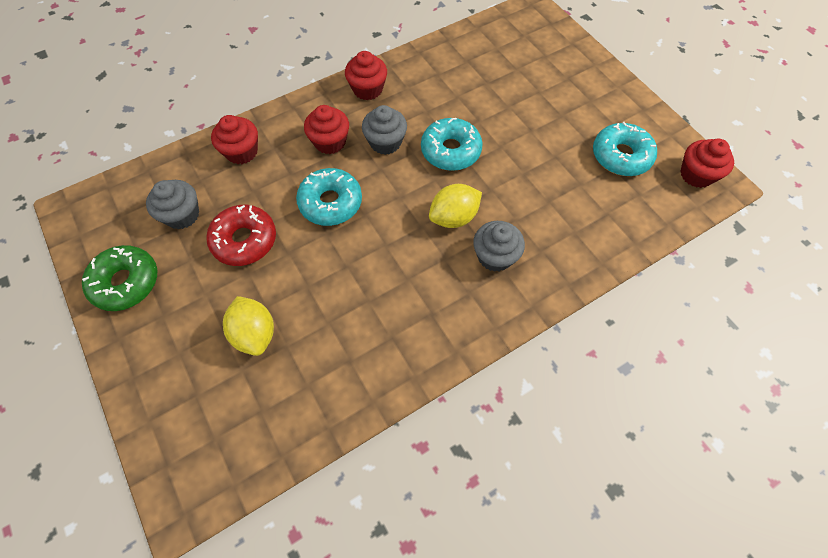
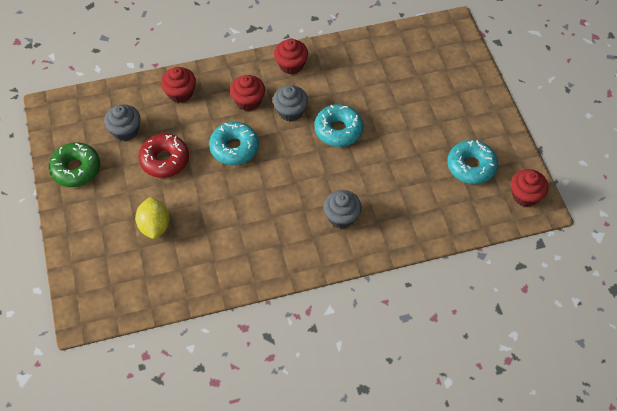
camera: 15 degrees right, 5 degrees down
yellow lemon [429,184,482,228] -> none

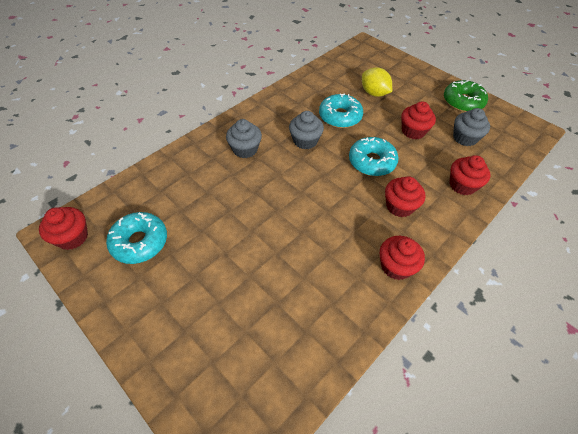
camera: 150 degrees right, 5 degrees down
red donut [138,134,189,178] -> red cupcake [401,101,436,140]
grey cupcake [273,85,308,121] -> grey cupcake moved to [289,111,324,149]
turquoise donut [314,104,363,147] -> turquoise donut moved to [319,93,363,128]

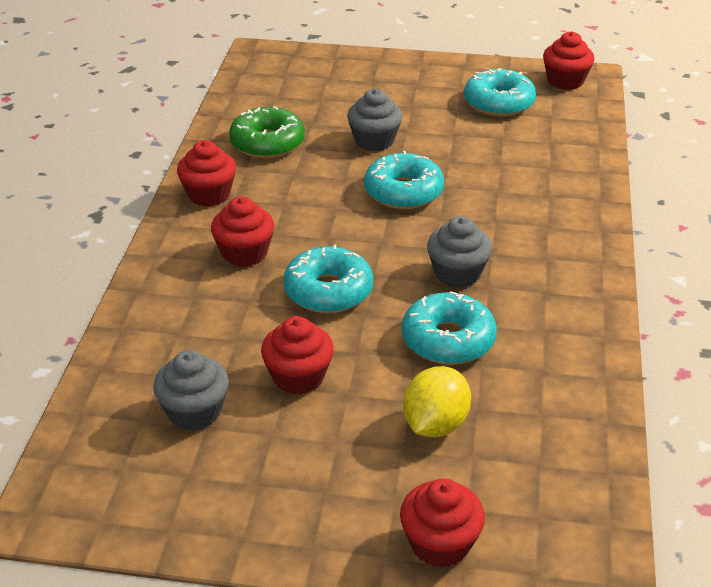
camera: 145 degrees right, 15 degrees down
grey cupcake [226,119,262,158] -> grey cupcake moved to [347,89,402,151]
yellow lemon [362,67,392,97] -> yellow lemon turned 75 degrees counterclockwise [403,366,471,437]
green donut [444,80,488,112] -> green donut moved to [229,106,305,159]
red cupcake [450,155,490,195] -> red cupcake moved to [400,478,485,568]
none -> turquoise donut [364,151,444,209]

